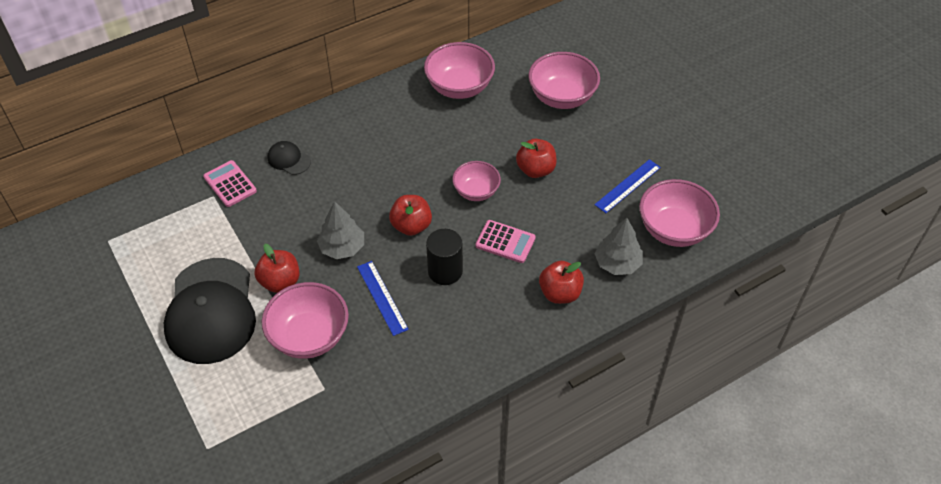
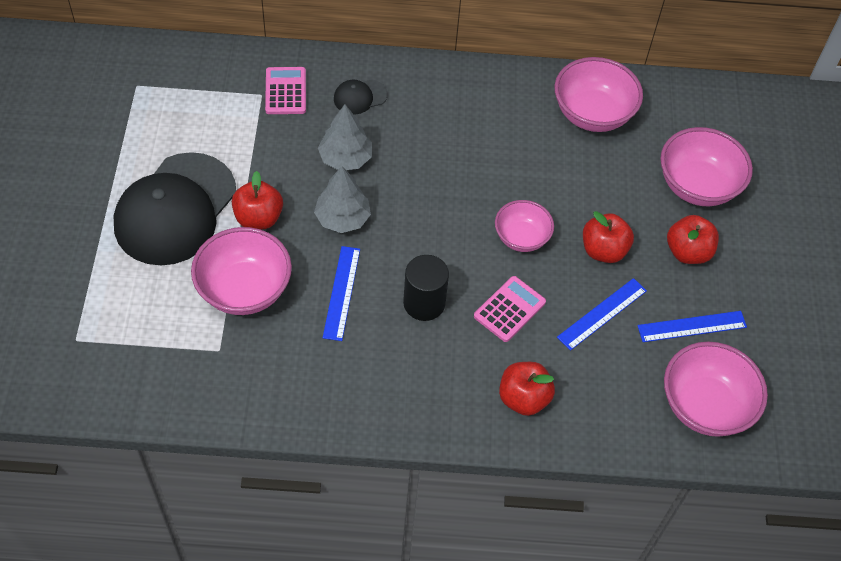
camera: 30 degrees right, 5 degrees up
black cap [268,141,311,175] -> black cap turned 90 degrees counterclockwise [334,79,387,115]
red apple [389,195,432,236] -> red apple moved to [667,215,719,264]
pink calculator [475,220,536,263] -> pink calculator turned 105 degrees counterclockwise [474,276,546,342]
grey tree [594,218,643,275] -> grey tree moved to [318,104,372,170]
none -> blue ruler [557,278,647,351]

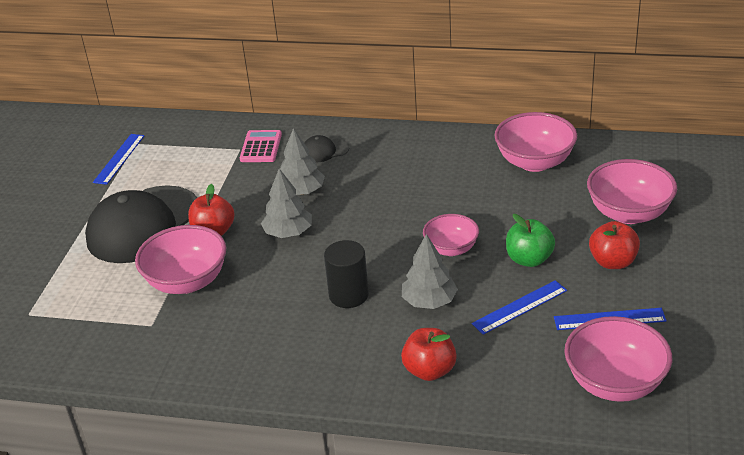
camera: 15 degrees right, 20 degrees down
blue ruler [323,246,360,341] -> blue ruler moved to [93,134,144,185]
pink calculator [474,276,546,342] -> grey tree [402,234,458,309]
red apple [583,211,634,263] -> green apple [506,214,555,267]

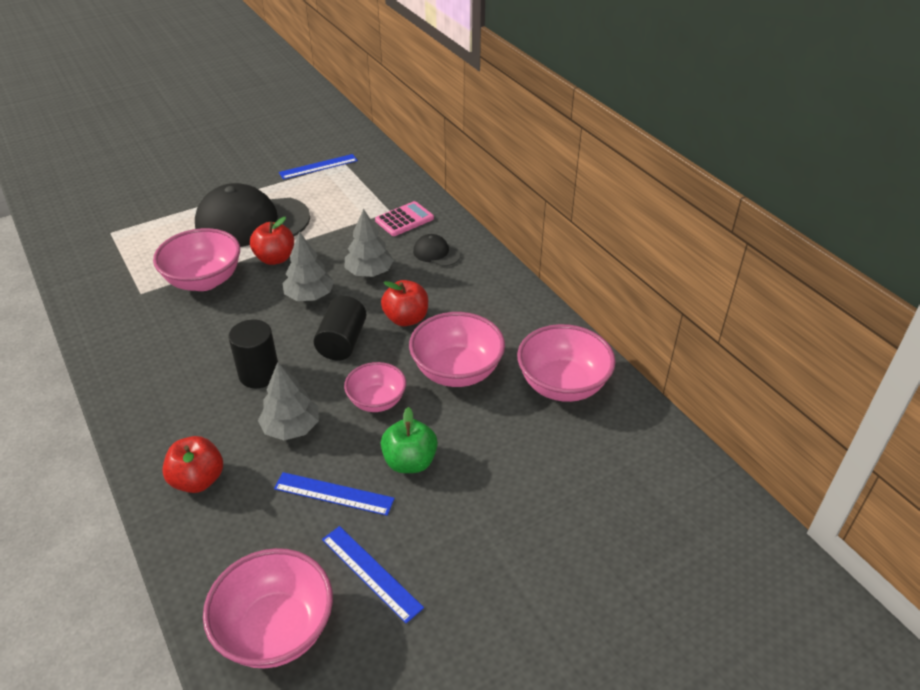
camera: 45 degrees right, 5 degrees up
pink bowl [587,159,677,224] -> pink bowl moved to [409,312,505,387]
red apple [589,221,640,269] -> red apple moved to [381,280,428,326]
none -> black cylinder [314,296,366,361]

